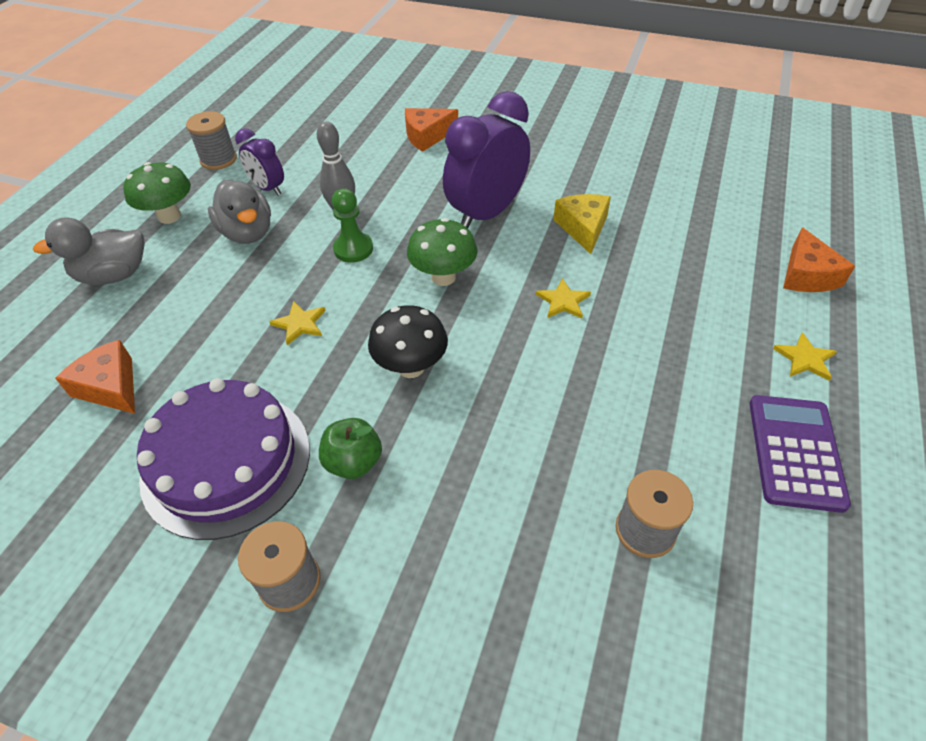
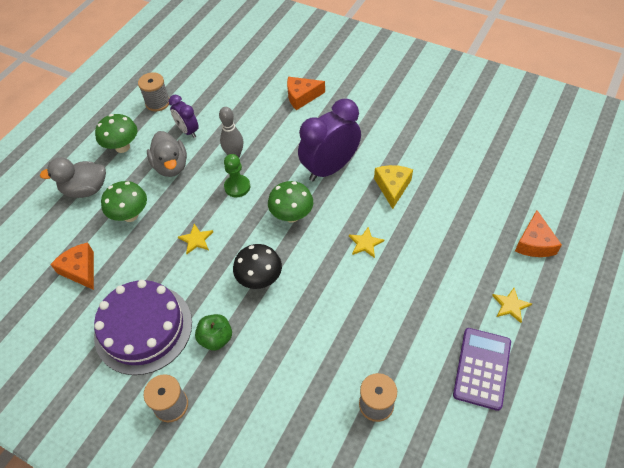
camera: 10 degrees right, 5 degrees up
none -> green mushroom [101,181,147,222]

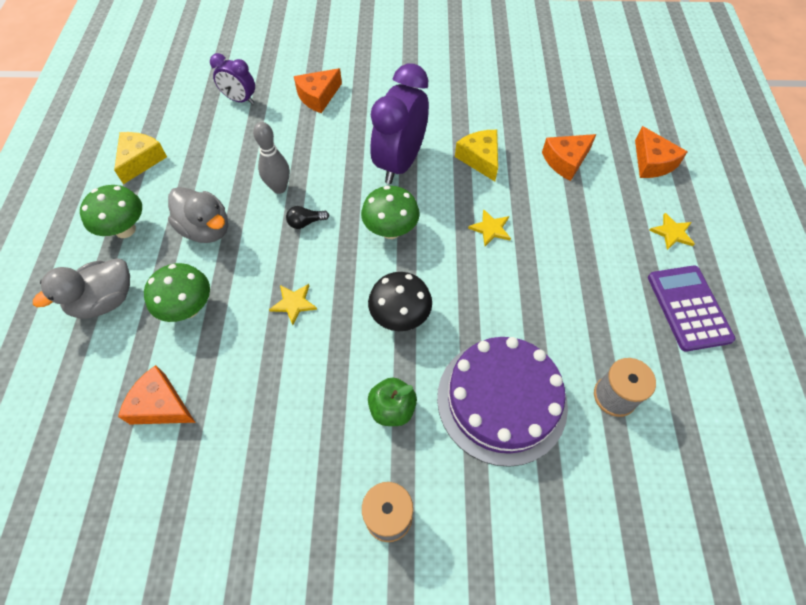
camera: 30 degrees left, 5 degrees up
purple cake [94,280,192,375] -> purple cake moved to [437,337,568,467]
grey spool [138,72,169,112] -> yellow cheese [114,132,167,184]
purple clock [169,95,199,138] -> purple clock moved to [210,53,255,104]
green pawn [224,154,250,197] -> black light bulb [286,206,329,229]
none -> orange cheese [542,134,596,181]

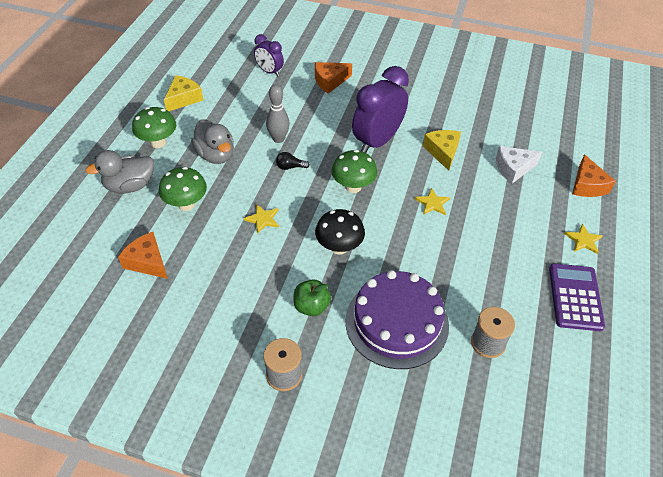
camera: 15 degrees right, 10 degrees down
orange cheese [542,134,596,181] -> white cheese [496,146,542,184]

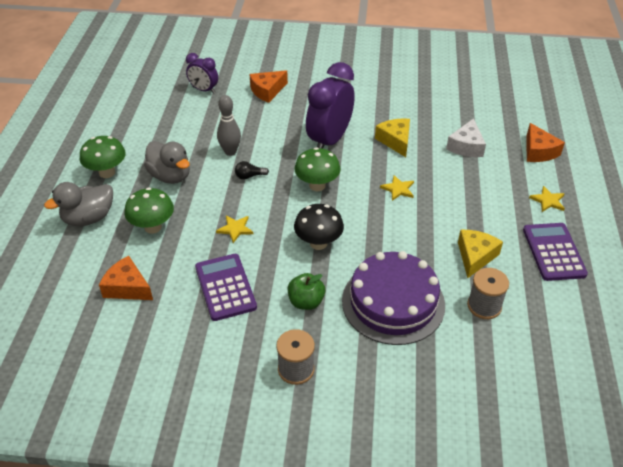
camera: 10 degrees left, 5 degrees down
yellow cheese [164,75,203,111] -> yellow cheese moved to [458,230,503,278]
white cheese [496,146,542,184] -> white cheese turned 45 degrees counterclockwise [446,118,486,157]
none -> purple calculator [195,254,257,321]

